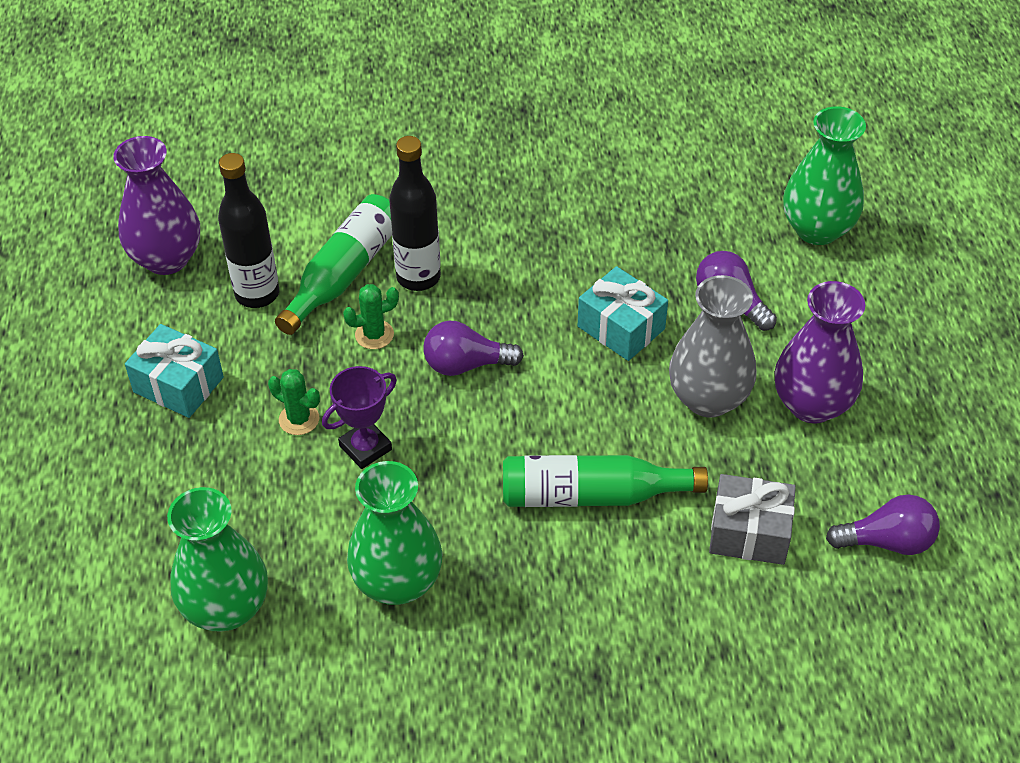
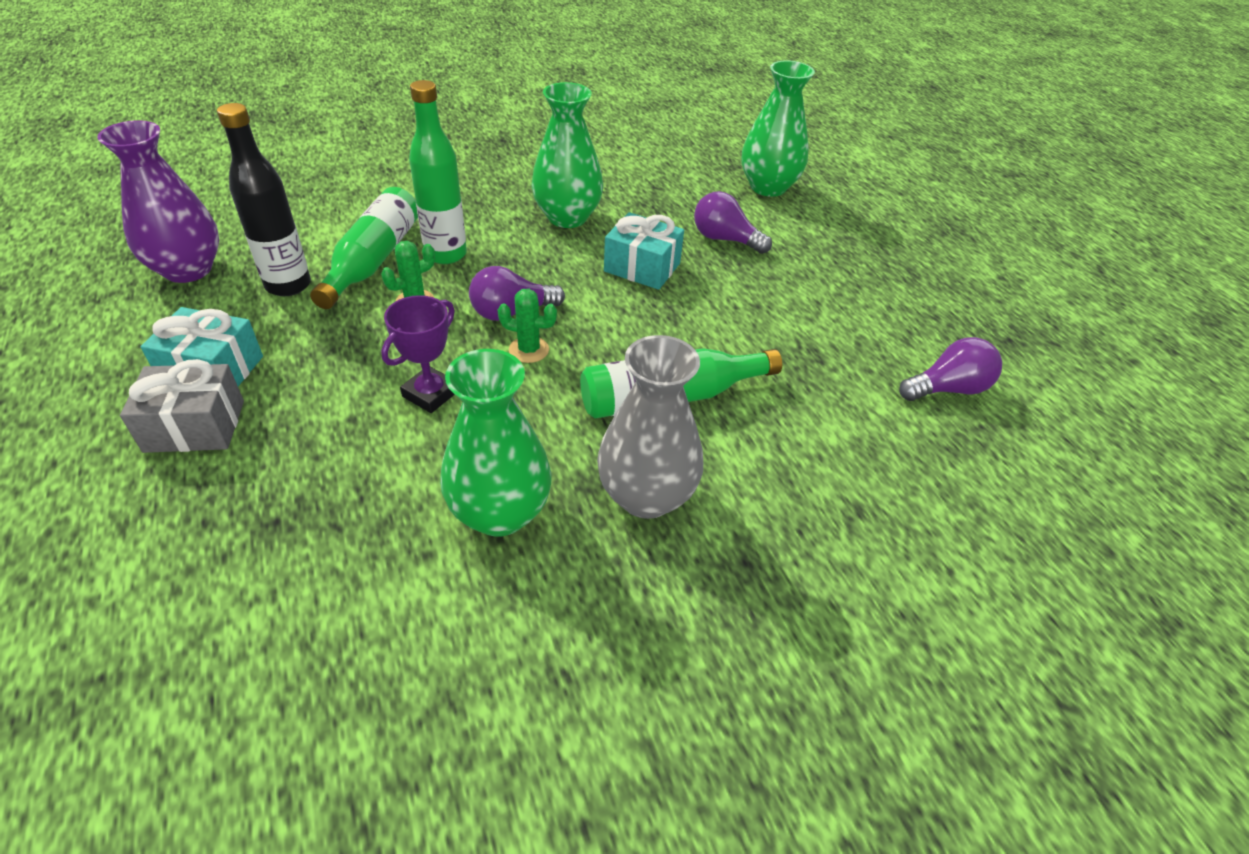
camera: 20 degrees left, 5 degrees down
green vase [167,487,268,632] -> green vase moved to [531,82,603,228]
green cactus [268,369,320,435] -> green cactus moved to [498,289,557,363]
black bottle [389,136,441,291] -> green bottle [409,80,467,264]
grey vase [669,275,757,418] -> grey vase moved to [597,335,703,519]
grey gift [709,474,796,565] -> grey gift moved to [120,359,244,453]
purple vase [775,281,865,423] -> none

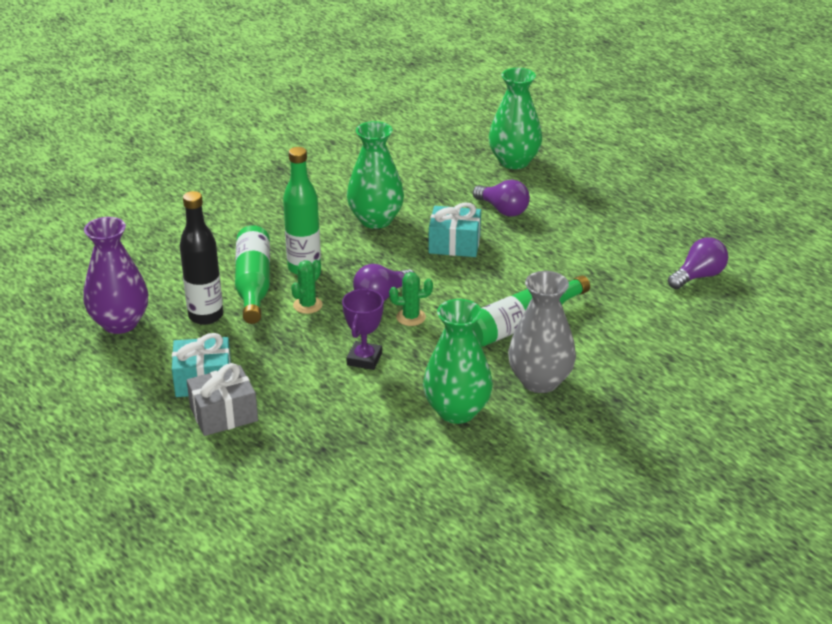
camera: 15 degrees left, 10 degrees down
purple light bulb [694,191,772,254] -> purple light bulb turned 150 degrees counterclockwise [473,180,530,217]

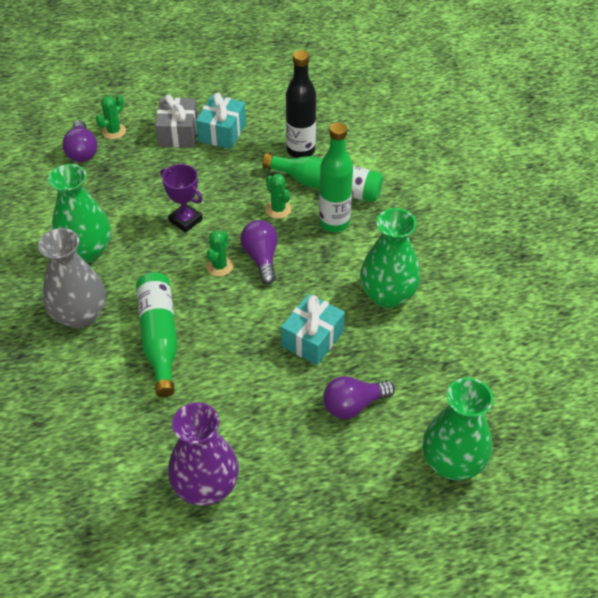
camera: 115 degrees right, 15 degrees up
purple vase [83,217,148,334] -> purple vase moved to [168,402,239,506]
purple light bulb [668,237,728,289] -> purple light bulb moved to [62,121,97,162]
none -> green cactus [96,95,126,139]

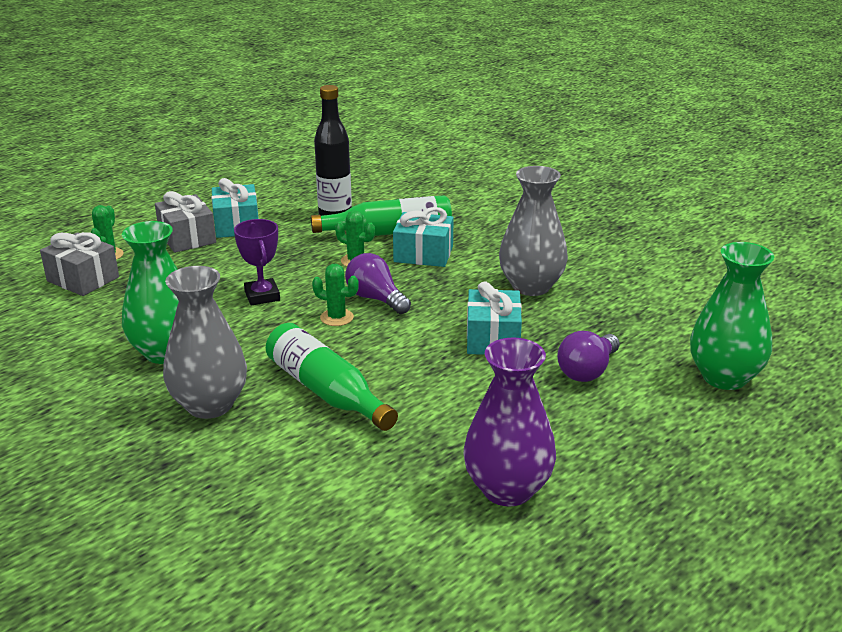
camera: 30 degrees left, 20 degrees down
purple light bulb [62,121,97,162] -> grey gift [40,232,119,296]
purple trophy [160,164,203,233] -> purple trophy turned 60 degrees clockwise [234,219,280,306]
green cactus [206,231,233,276] -> green cactus turned 60 degrees counterclockwise [312,264,359,326]
green bottle [319,122,353,232] -> turquoise gift [393,207,454,267]
green vase [360,208,420,308] -> grey vase [499,166,568,296]

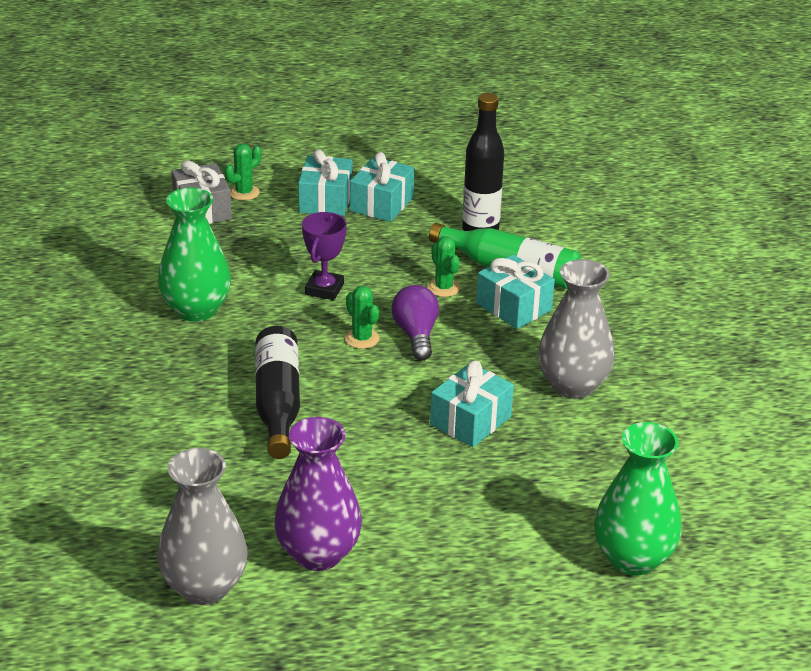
camera: 35 degrees right, 5 degrees up
grey gift [155,191,216,253] -> turquoise gift [298,149,352,216]
grey vase [163,266,247,419] -> grey vase moved to [157,448,248,605]
green bottle [266,323,398,431] -> black bottle [255,326,300,459]
purple light bulb [557,331,620,382] -> none

